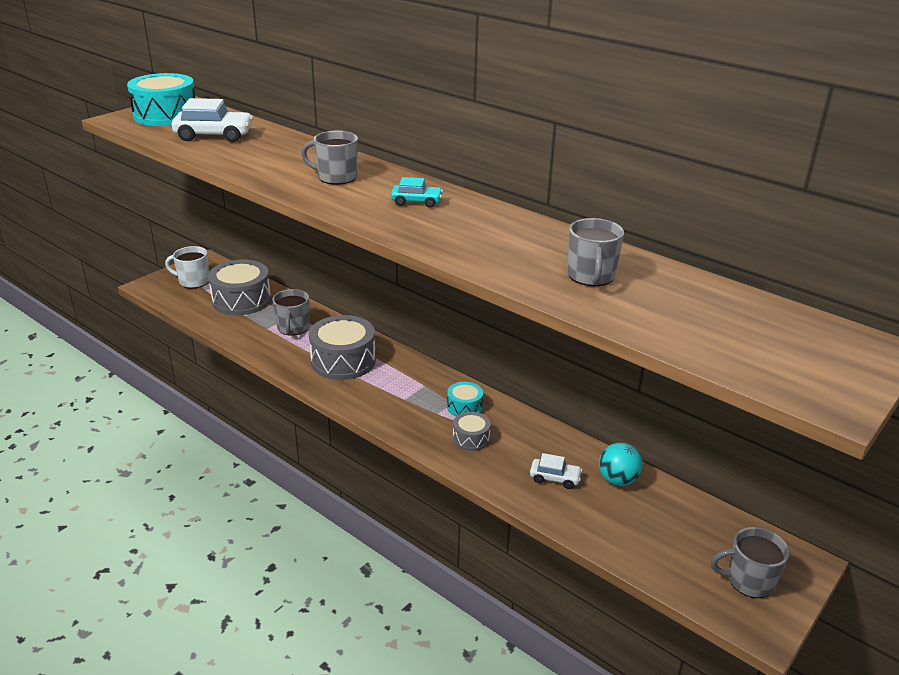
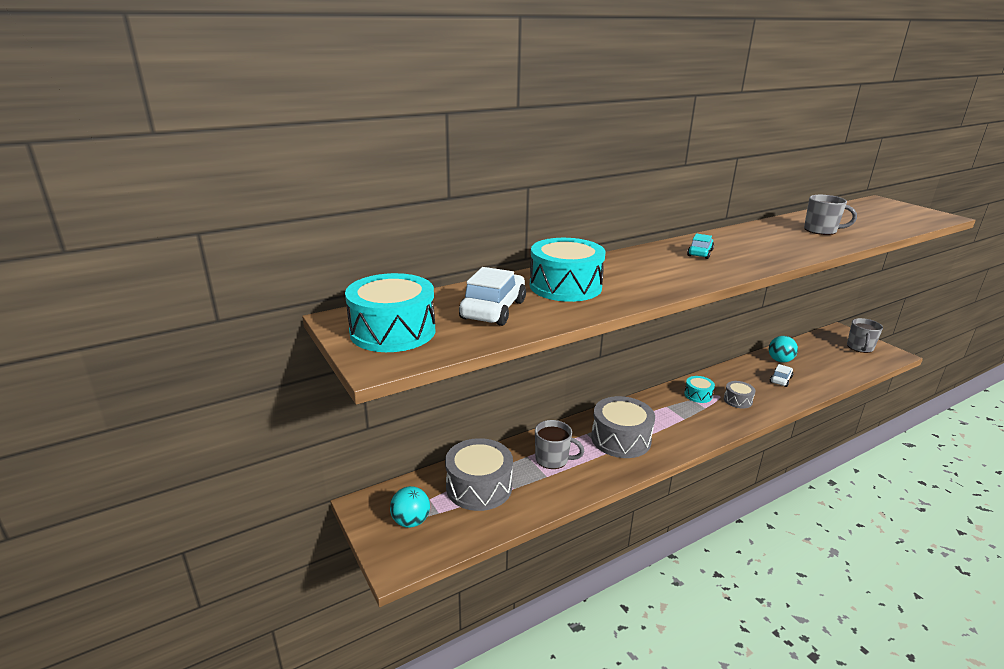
camera: 70 degrees left, 5 degrees down
white mug [165,246,209,288] -> turquoise ball [390,486,430,528]
grey mug [301,131,358,185] -> none
none -> turquoise drum [530,238,606,302]

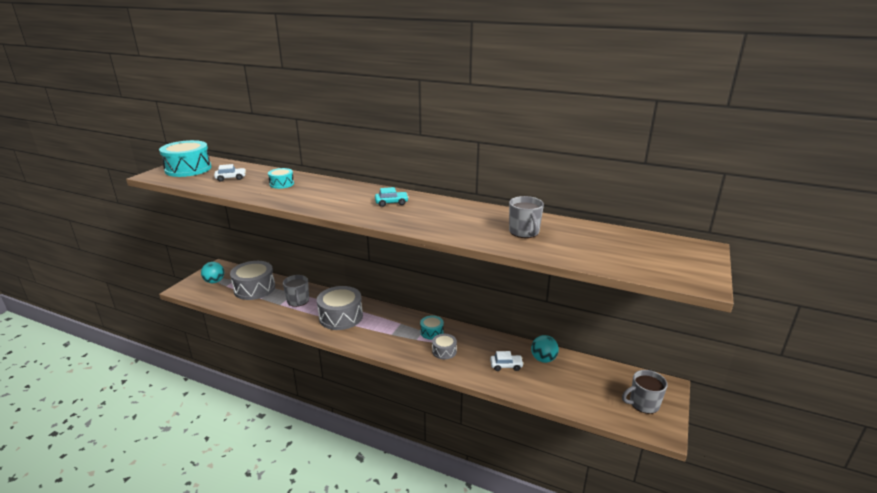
camera: 55 degrees right, 0 degrees up
white car [459,267,526,326] -> white car [214,164,246,182], size x0.57
turquoise drum [530,238,606,302] -> turquoise drum [268,168,294,189], size x0.51

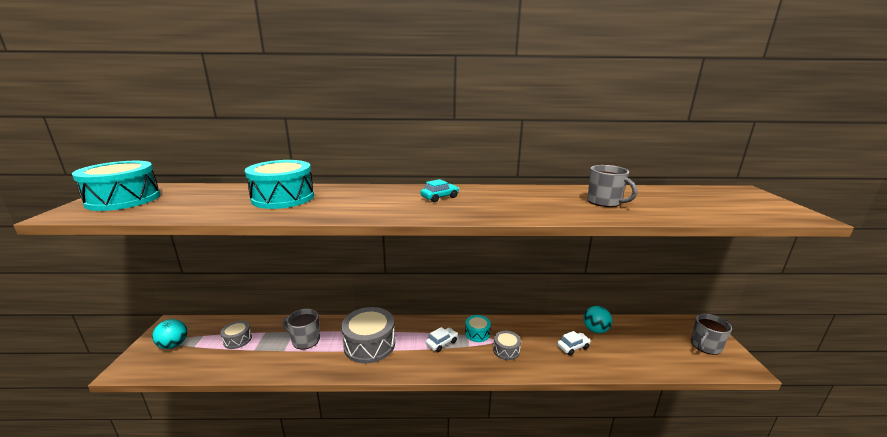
camera: 25 degrees left, 5 degrees down
white car [214,164,246,182] -> white car moved to [426,327,458,352]
grey drum [230,261,275,300] -> grey drum [220,321,252,349], size x0.51
turquoise drum [268,168,294,189] -> turquoise drum [245,160,314,209], size x1.95
grey mug [283,275,309,307] -> grey mug turned 150 degrees clockwise [283,309,320,350]

